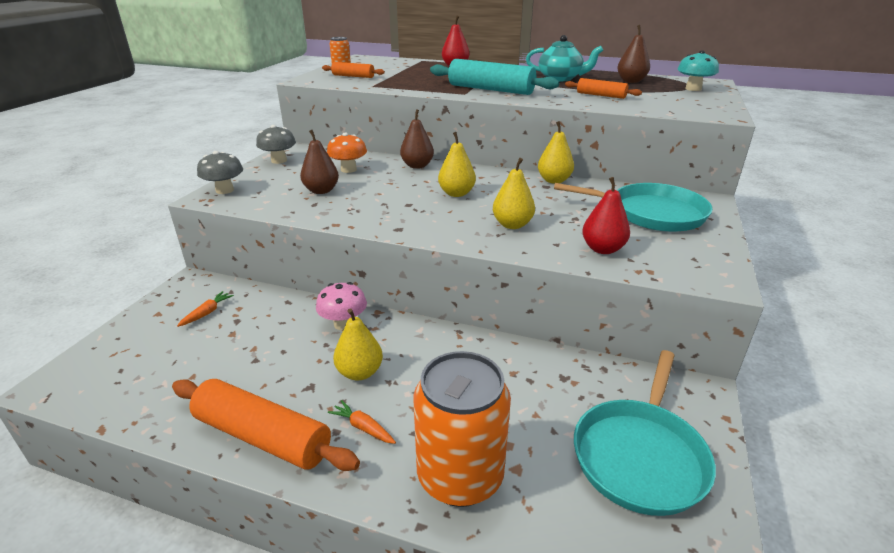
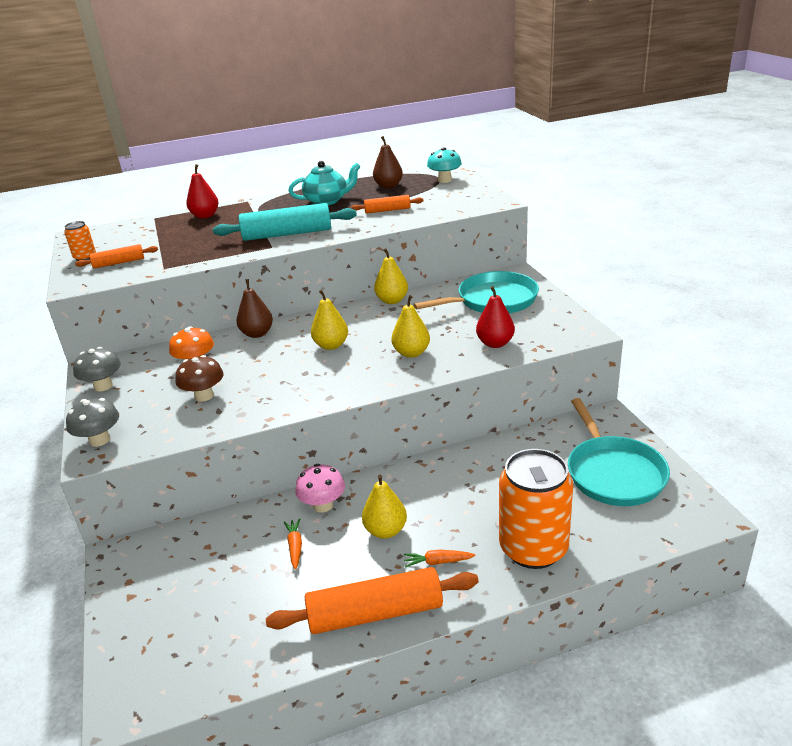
camera: 35 degrees left, 0 degrees up
orange carrot [177,291,234,327] -> orange carrot moved to [284,518,302,570]
brown pear [300,130,339,194] -> brown mushroom [175,355,223,402]

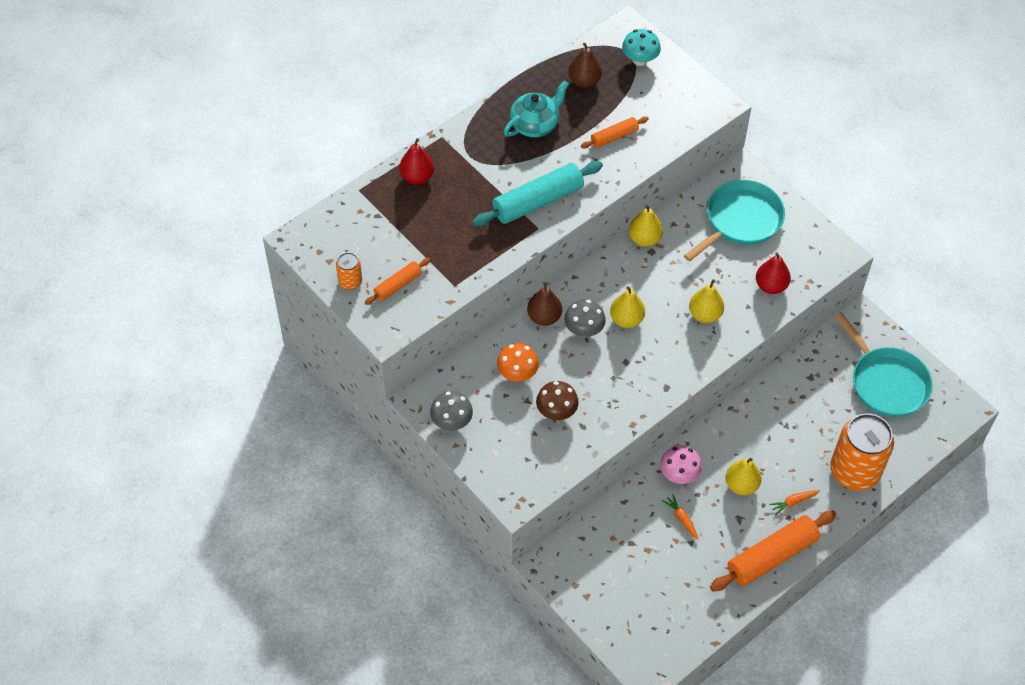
camera: 25 degrees left, 25 degrees up
grey mushroom [66,398,119,447] -> grey mushroom moved to [565,299,606,337]

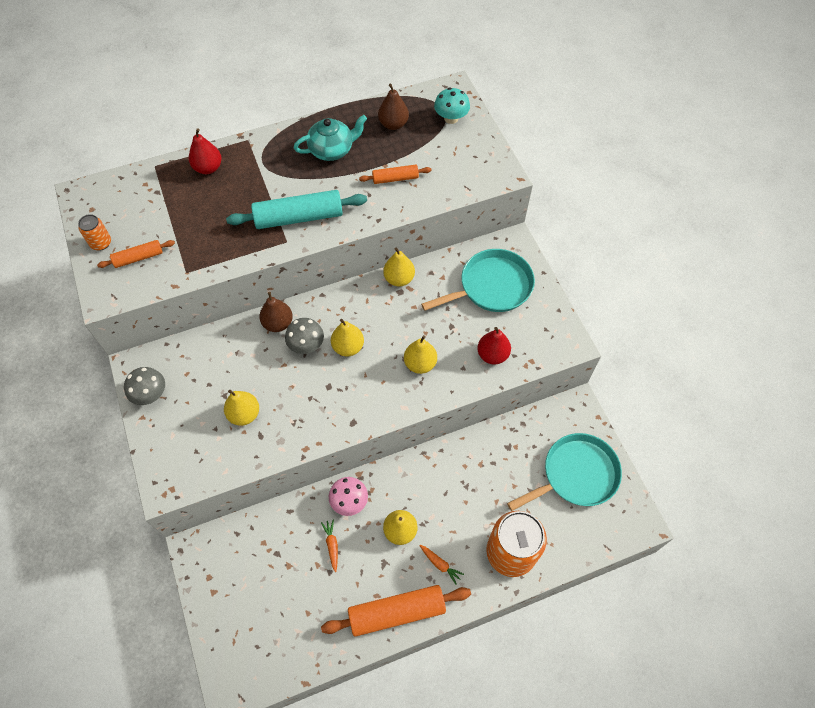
camera: 20 degrees right, 5 degrees up
orange mushroom [497,343,539,381] -> none
brown mushroom [536,381,579,420] -> yellow pear [224,390,259,426]
orange carrot [769,490,820,515] -> orange carrot turned 135 degrees counterclockwise [419,545,464,584]
turquoise pan [835,312,933,417] -> turquoise pan turned 105 degrees counterclockwise [507,433,622,511]

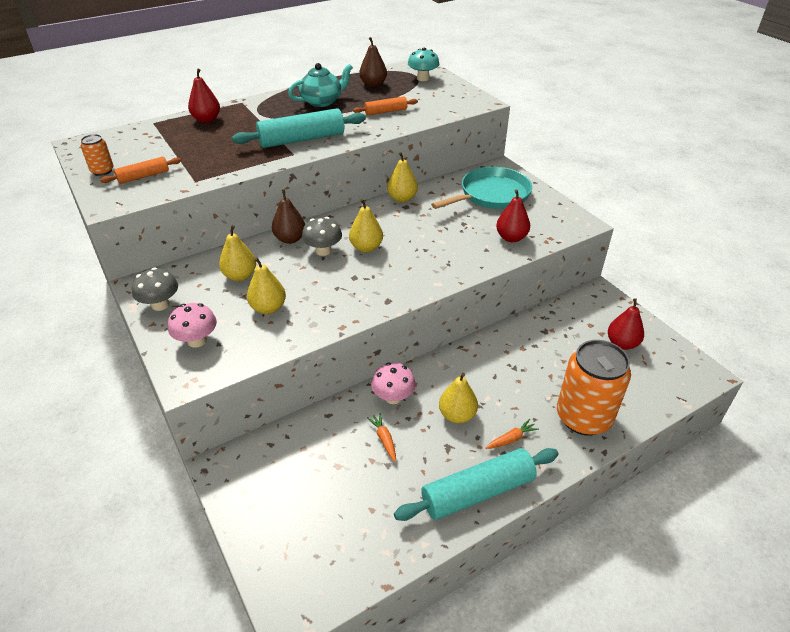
camera: 10 degrees left, 20 degrees down
orange rolling pin [321,585,471,637] -> turquoise rolling pin [394,448,558,521]
yellow pear [404,335,437,374] -> yellow pear moved to [219,225,256,281]
orange carrot [419,545,464,584] -> orange carrot turned 60 degrees counterclockwise [486,419,539,449]
turquoise pan [507,433,622,511] -> red pear [608,298,644,350]
none -> pink mushroom [168,303,217,348]

